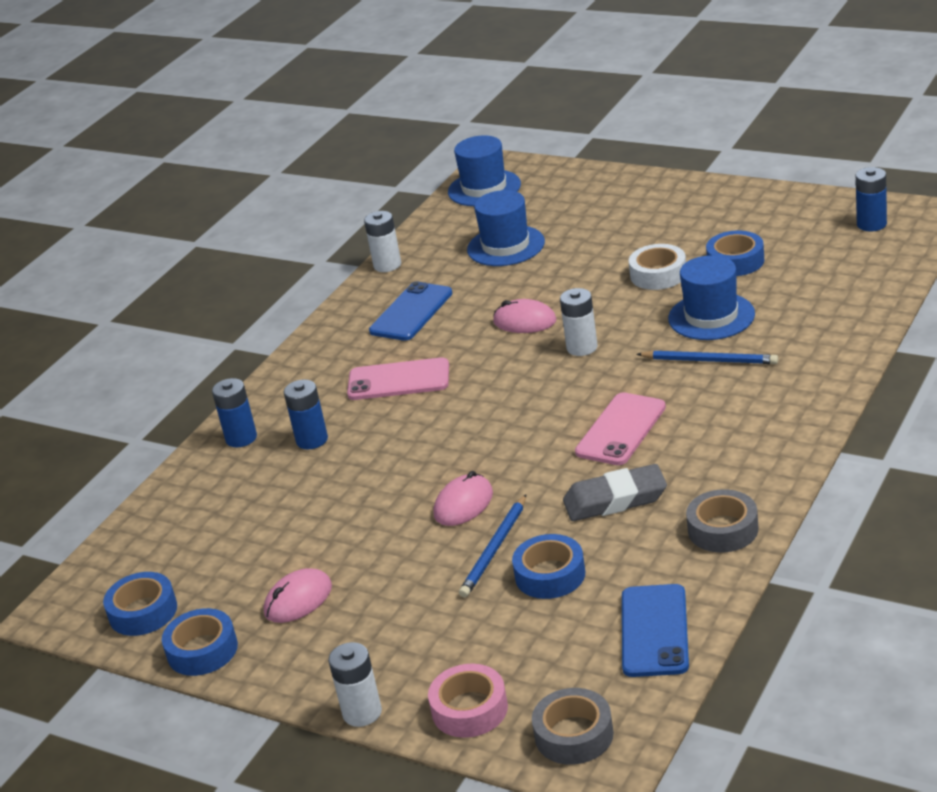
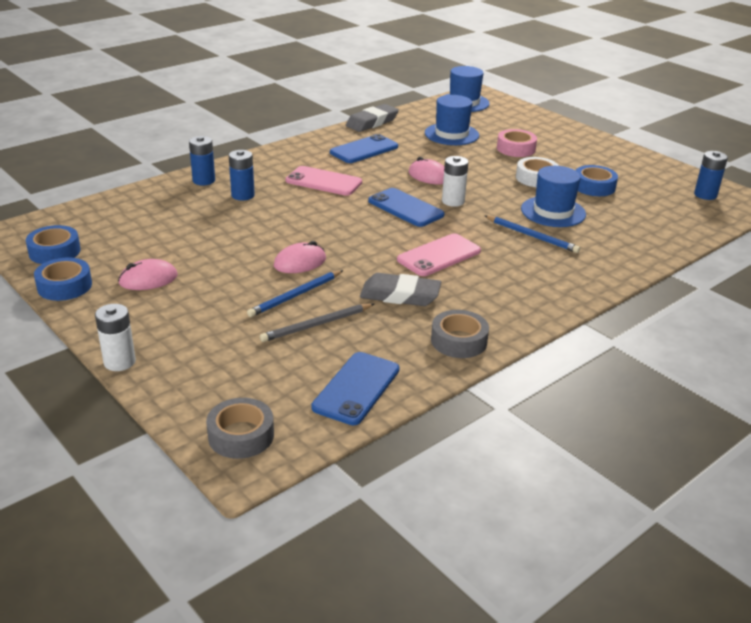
camera: 15 degrees right, 0 degrees up
white battery [364,211,401,272] -> grey eraser [346,104,399,132]
pink tape [428,664,508,738] -> pink tape moved to [497,129,537,157]
blue tape [512,534,585,599] -> grey pencil [260,303,374,342]
none -> blue phone [368,188,444,227]

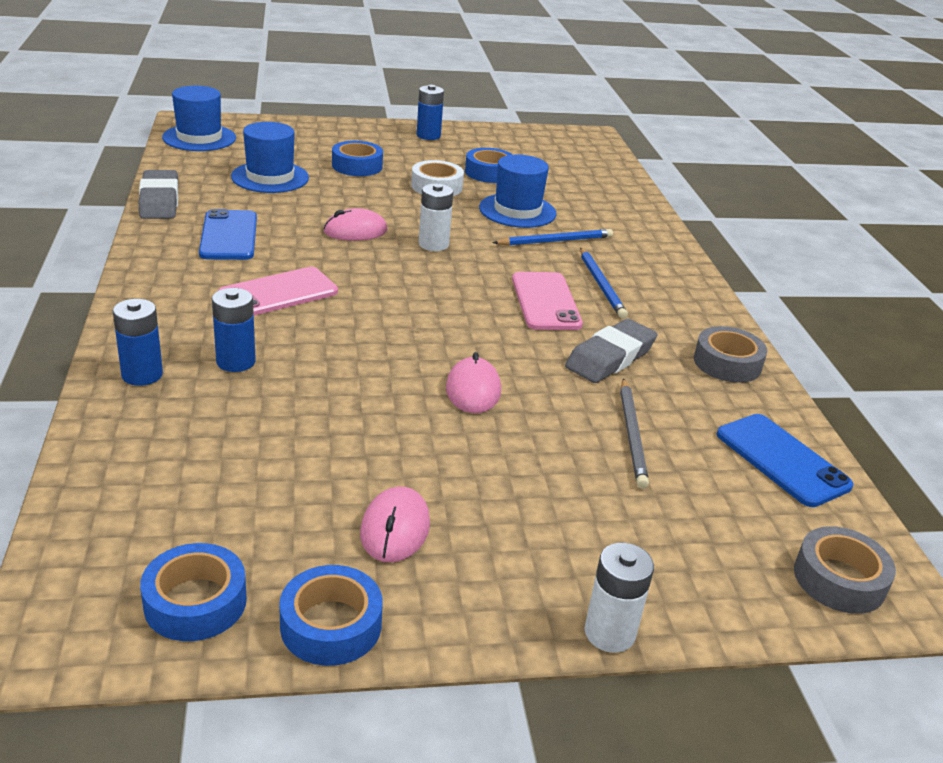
camera: 60 degrees left, 0 degrees up
blue pencil [247,270,343,317] -> blue pencil moved to [580,248,628,319]
blue phone [368,188,444,227] -> none
pink tape [497,129,537,157] -> blue tape [332,141,383,176]
blue battery [694,151,728,200] -> blue battery moved to [417,85,444,140]

